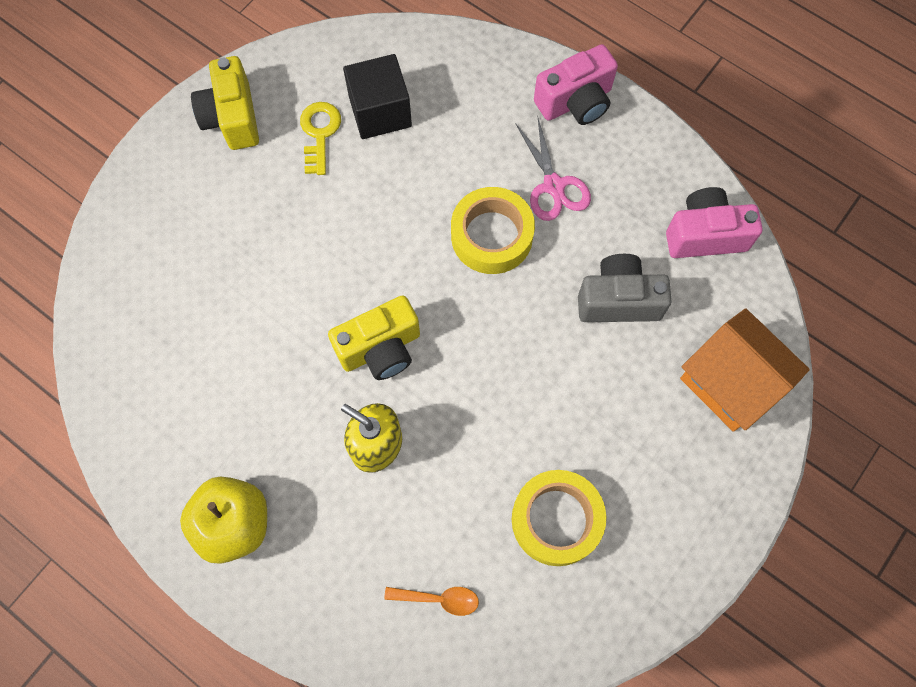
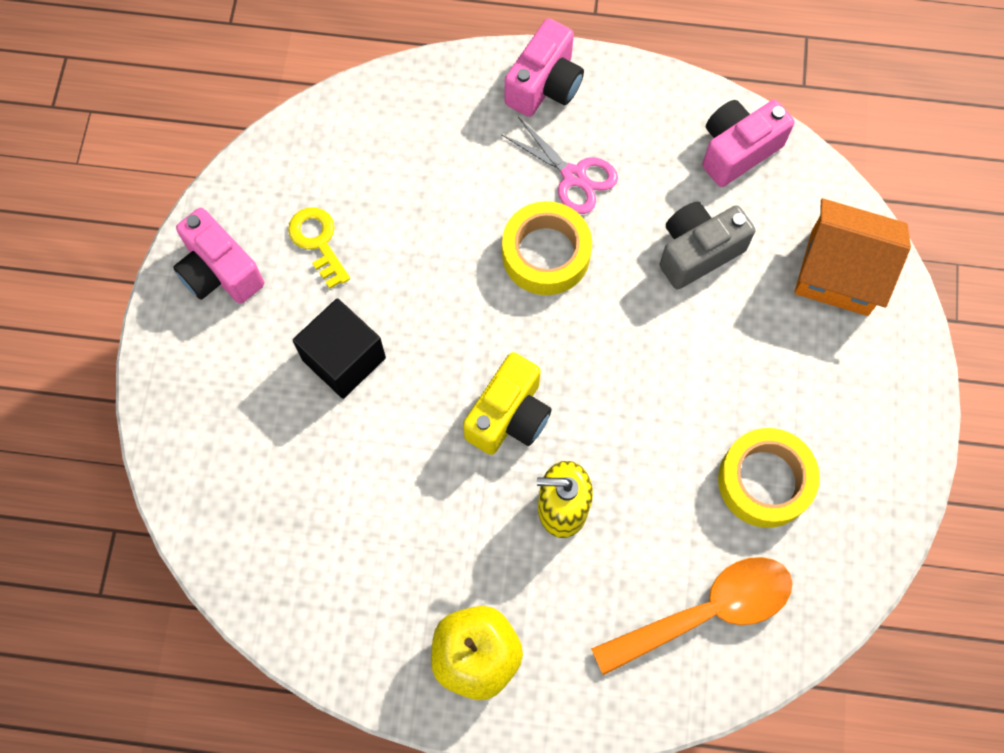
camera: 30 degrees left, 0 degrees up
yellow camera [191,56,259,150] -> pink camera [173,208,264,304]
black cube [343,54,412,139] -> black cube moved to [293,298,386,399]
orange spoon [384,587,479,616] -> orange spoon [591,557,792,675], size x2.15

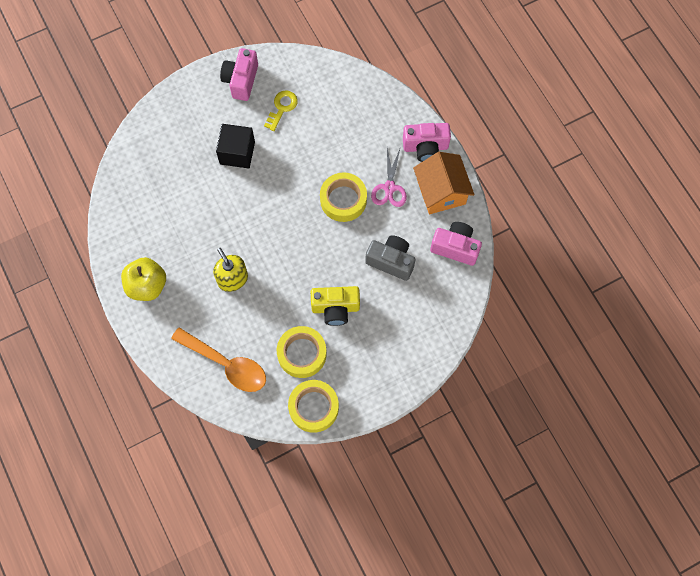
camera: 55 degrees right, 0 degrees up
yellow camera [463,352,551,455] -> yellow camera moved to [311,286,360,326]
orange house [795,198,911,316] -> orange house moved to [413,152,474,214]
none -> yellow tape [288,380,339,433]

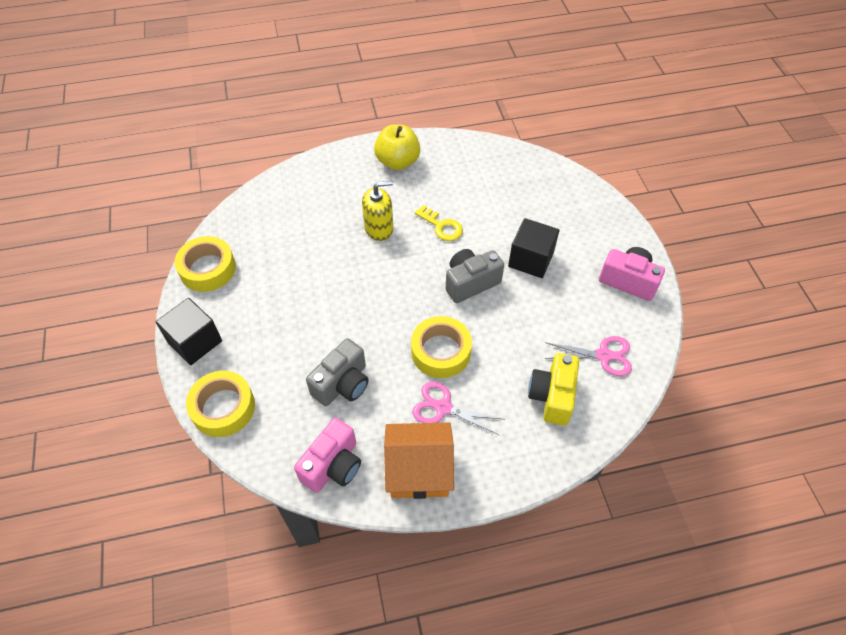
camera: 105 degrees right, 15 degrees down
orange spoon [171,327,266,392] -> none
yellow key [264,90,298,131] -> yellow key moved to [415,205,463,241]
yellow tape [277,326,327,378] -> yellow tape moved to [186,371,255,437]
yellow camera [311,286,360,326] -> yellow camera moved to [528,353,579,426]
pink camera [403,123,451,162] -> none
none -> black cube [156,298,222,365]
none -> grey camera [446,249,504,303]
none -> pink scissors [545,336,632,376]

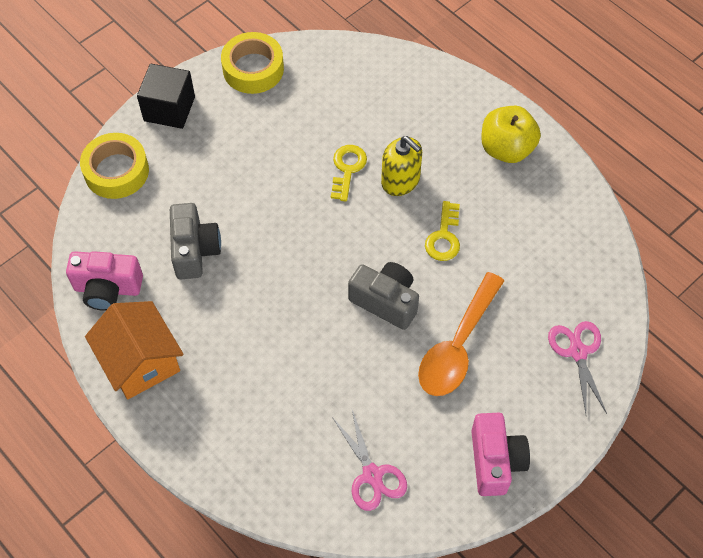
camera: 60 degrees right, 5 degrees up
grey camera [306,338,369,406] -> grey camera turned 105 degrees counterclockwise [170,203,221,279]
yellow tape [411,316,472,378] -> none
pink scissors [412,382,503,435] -> pink scissors moved to [548,321,607,414]
black cube [508,218,559,278] -> orange spoon [418,272,504,396]
yellow camera [528,353,579,426] -> none
none -> yellow key [331,145,367,202]

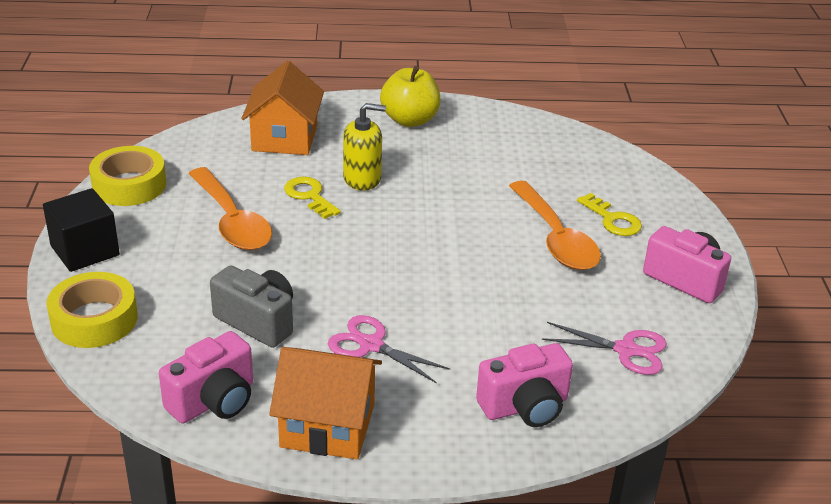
camera: 50 degrees left, 25 degrees down
grey camera [348,262,419,330] -> none
yellow key [425,201,460,261] -> yellow key moved to [577,193,642,236]
pink scissors [548,321,607,414] -> pink scissors moved to [328,315,450,383]
none -> orange spoon [188,167,272,250]
none -> orange house [242,61,324,155]
none -> pink camera [476,343,573,427]

